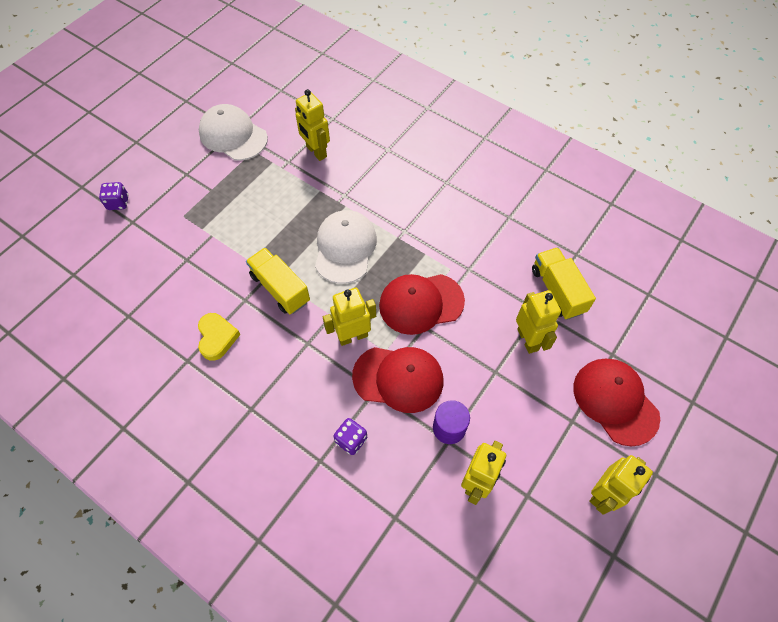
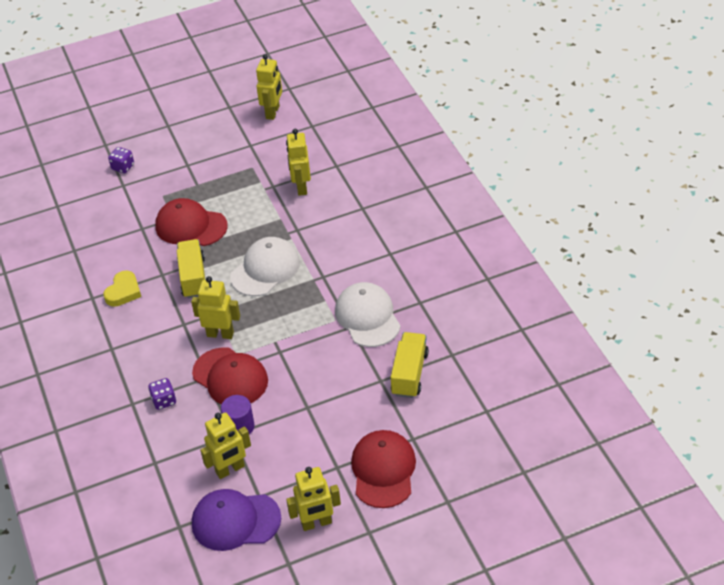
camera: 35 degrees right, 15 degrees down
white cap [199,104,268,160] -> white cap moved to [335,282,401,347]
red cap [379,274,465,335] -> red cap moved to [155,198,228,246]
yellow robot [516,290,561,354] -> yellow robot moved to [256,54,282,120]
none -> purple cap [192,489,281,551]

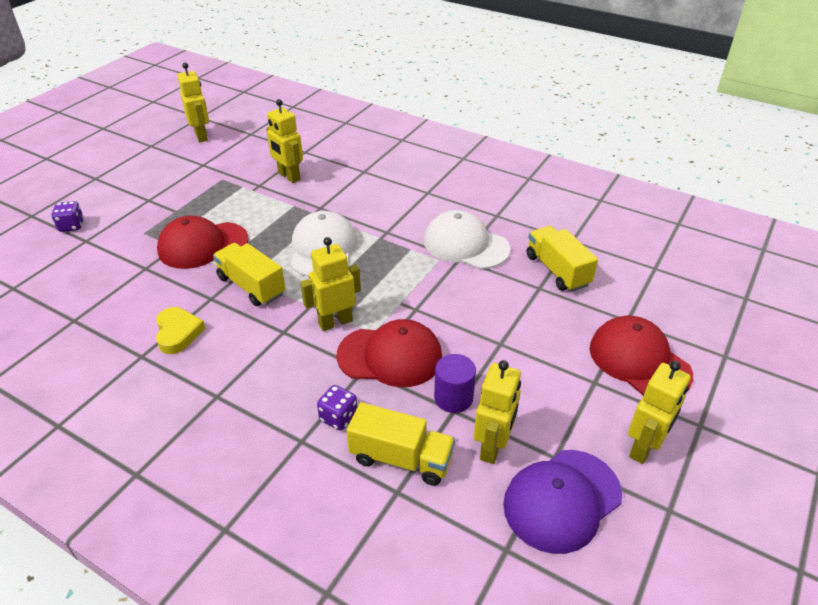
camera: 40 degrees left, 5 degrees down
none -> yellow truck [347,402,455,486]

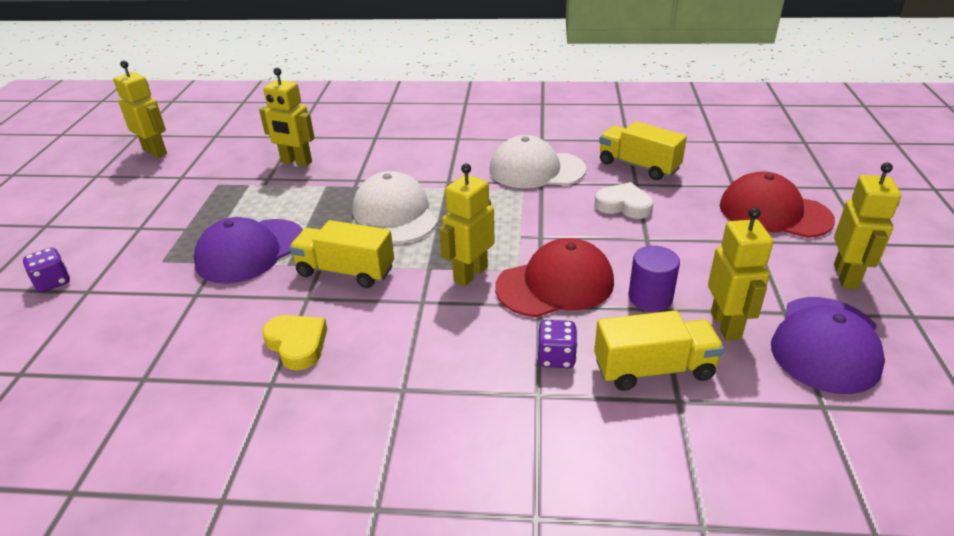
camera: 25 degrees left, 5 degrees down
red cap [157,216,248,269] -> purple cap [194,217,303,284]
none -> white heart [595,182,653,219]

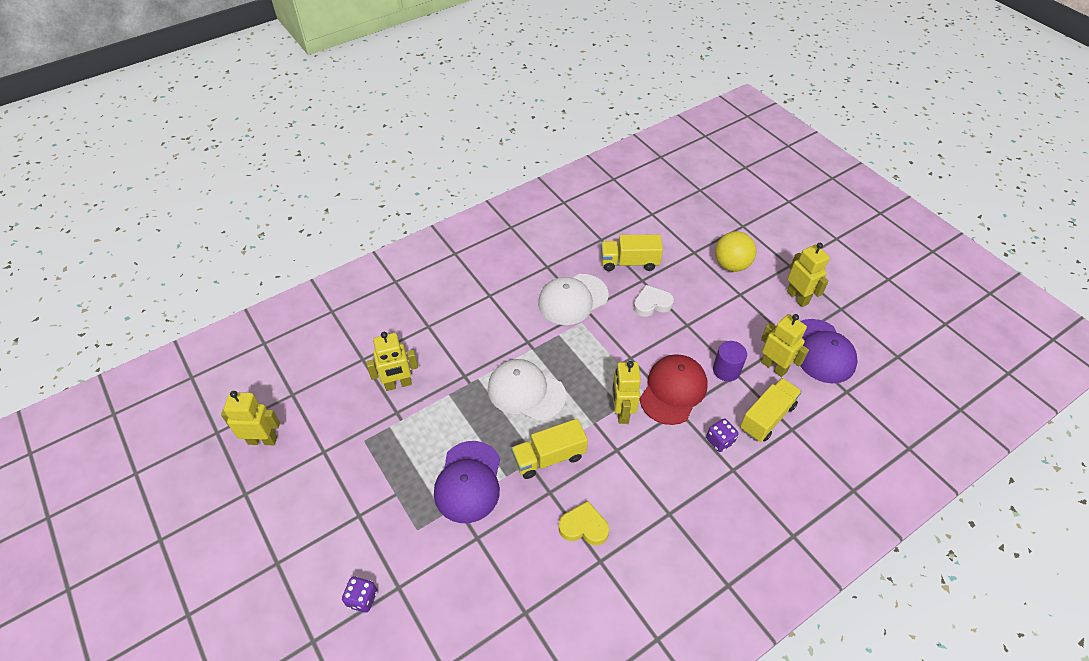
camera: 40 degrees left, 15 degrees up
red cap [720,172,835,238] -> yellow ball [715,231,756,272]

